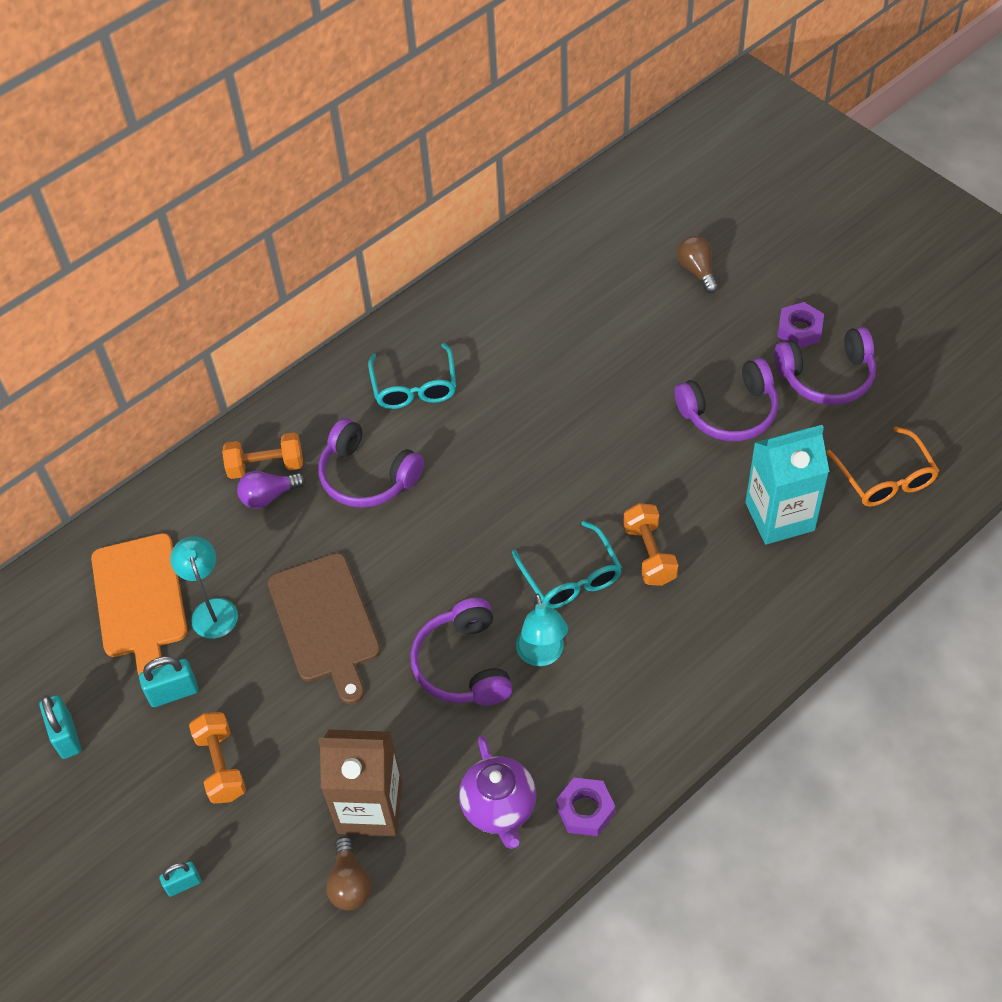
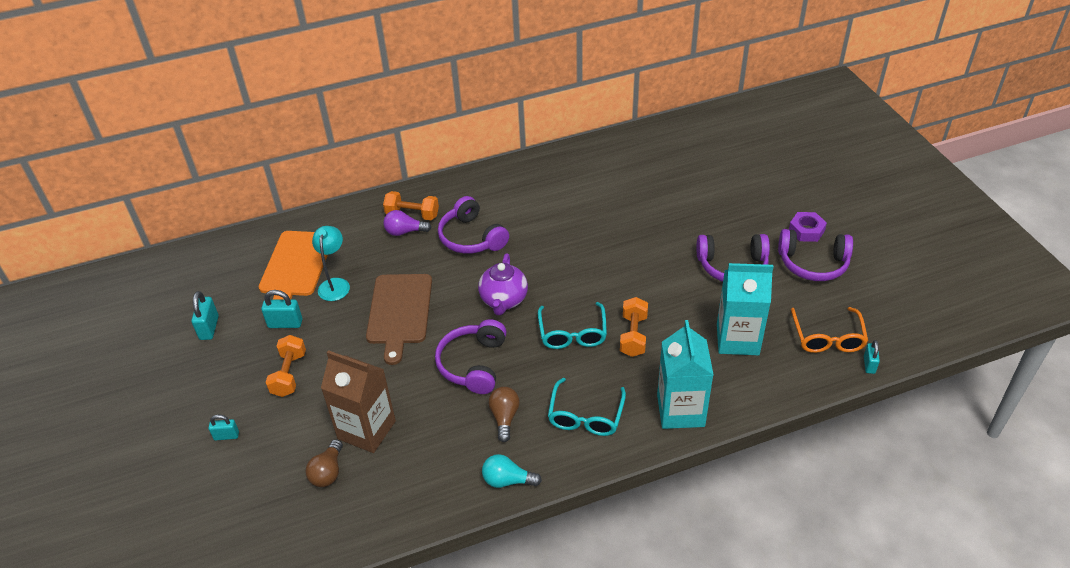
camera: 20 degrees right, 10 degrees down
turquoise glasses [368,343,456,409] -> turquoise glasses moved to [548,378,626,436]
purple teapot [459,736,537,849] -> purple teapot moved to [478,254,528,315]
turquoise lamp [516,594,568,666] -> none
purple nut [556,778,615,836] -> turquoise light bulb [482,454,542,488]
brown light bulb [677,236,718,293] -> brown light bulb moved to [489,387,520,442]
none -> turquoise carton [657,320,714,429]
none -> turquoise padlock [864,340,880,374]

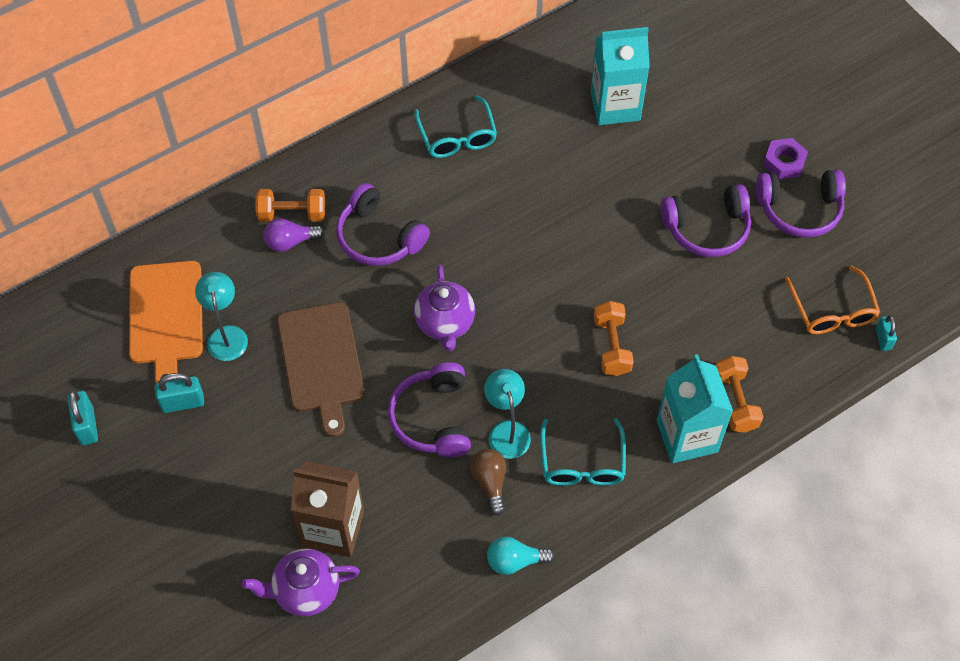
camera: 15 degrees left, 15 degrees up
turquoise padlock [209,415,239,440] -> none
orange dumbbell [265,335,306,397] -> orange dumbbell moved to [716,356,763,433]
brown light bulb [306,439,343,487] -> purple teapot [242,548,360,616]
turquoise glasses [538,302,607,349] -> turquoise glasses moved to [414,95,497,158]
turquoise carton [717,263,773,355] -> turquoise carton moved to [591,27,650,125]
none -> turquoise lamp [484,369,531,459]

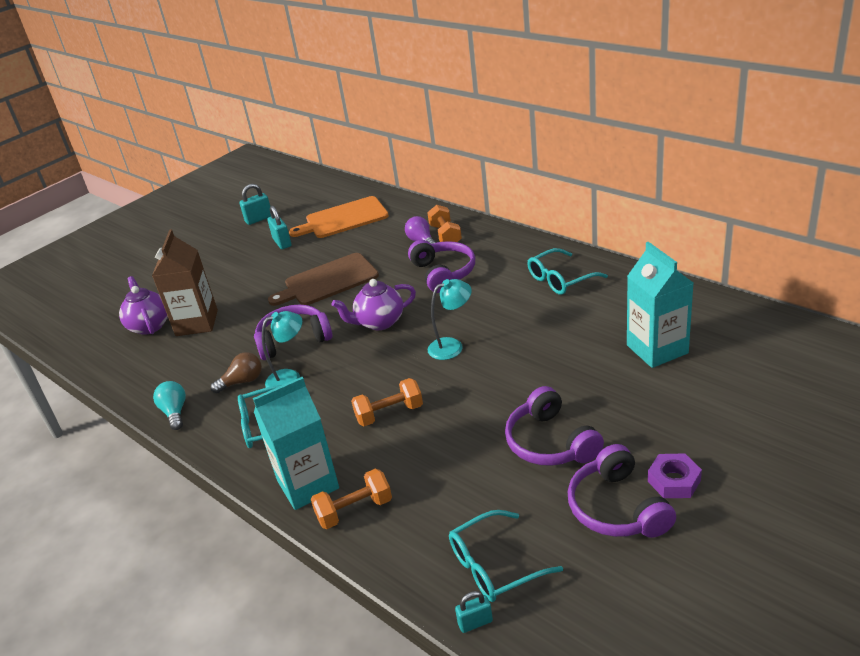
camera: 80 degrees right, 25 degrees down
turquoise lamp [195,272,248,361] -> turquoise lamp moved to [428,279,472,360]
purple headphones [336,183,430,266] -> purple headphones turned 135 degrees clockwise [408,240,475,293]
orange glasses [785,265,880,334] -> turquoise glasses [449,510,563,602]

